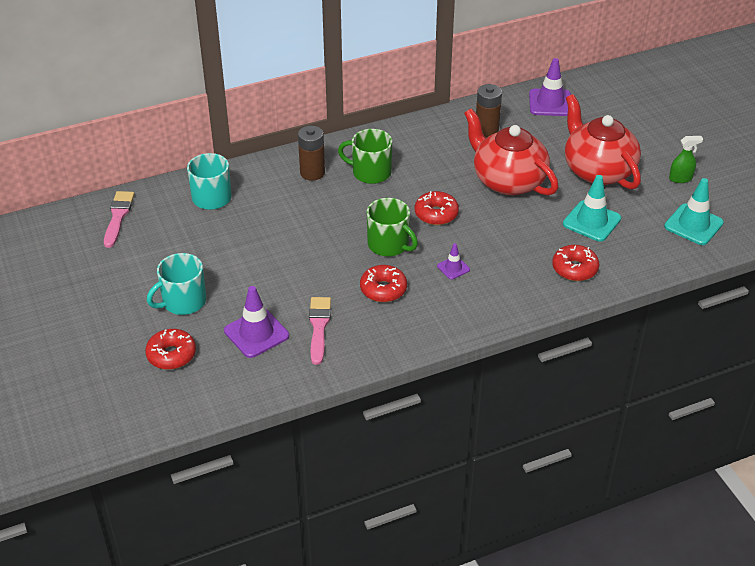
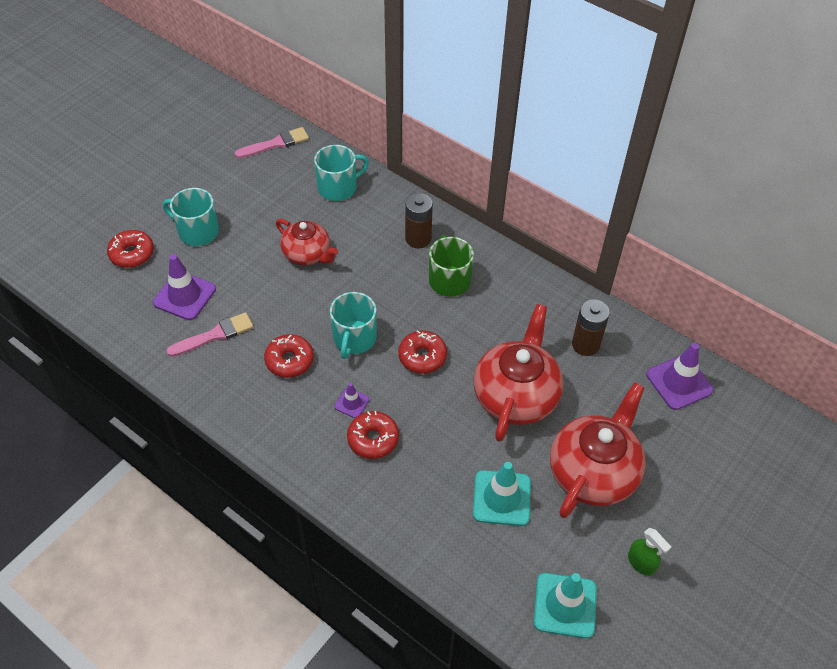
camera: 60 degrees right, 10 degrees up
green mug [367,198,418,257] -> turquoise mug [330,292,377,359]
red donut [552,245,599,281] -> red donut moved to [347,411,399,459]
none -> red teapot [276,219,338,265]

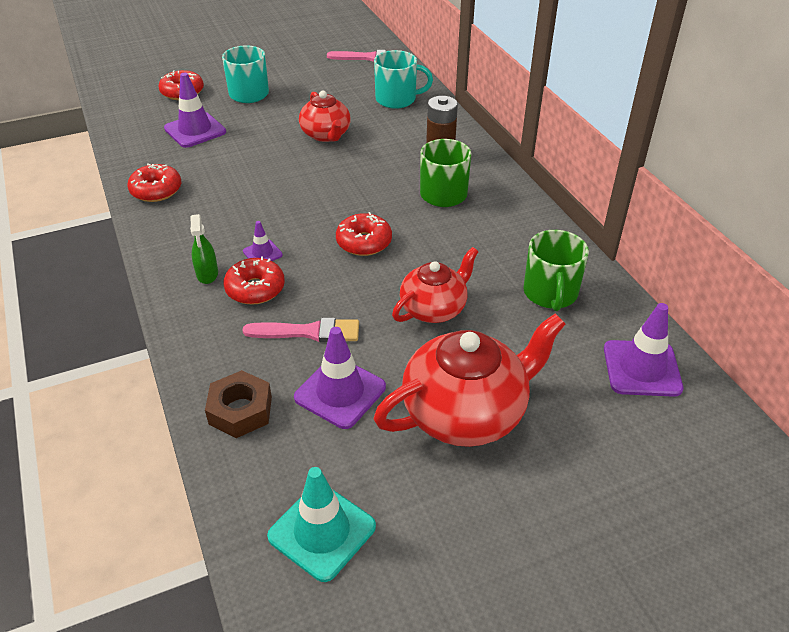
camera: 30 degrees right, 10 degrees down
pink brush [166,312,254,357] -> pink brush moved to [242,318,359,342]
red donut [264,334,314,378] -> red donut moved to [127,163,181,202]
turquoise mug [330,292,377,359] -> none
turquoise traffic cone [473,462,531,526] -> purple traffic cone [294,327,386,429]
red teapot [474,304,564,442] -> red teapot [392,247,479,323], size x0.62
brown battery [572,299,610,356] -> green mug [523,230,589,311]
green spray bottle [628,528,671,576] -> green spray bottle moved to [190,214,218,284]
none -> brown nut [205,370,272,438]

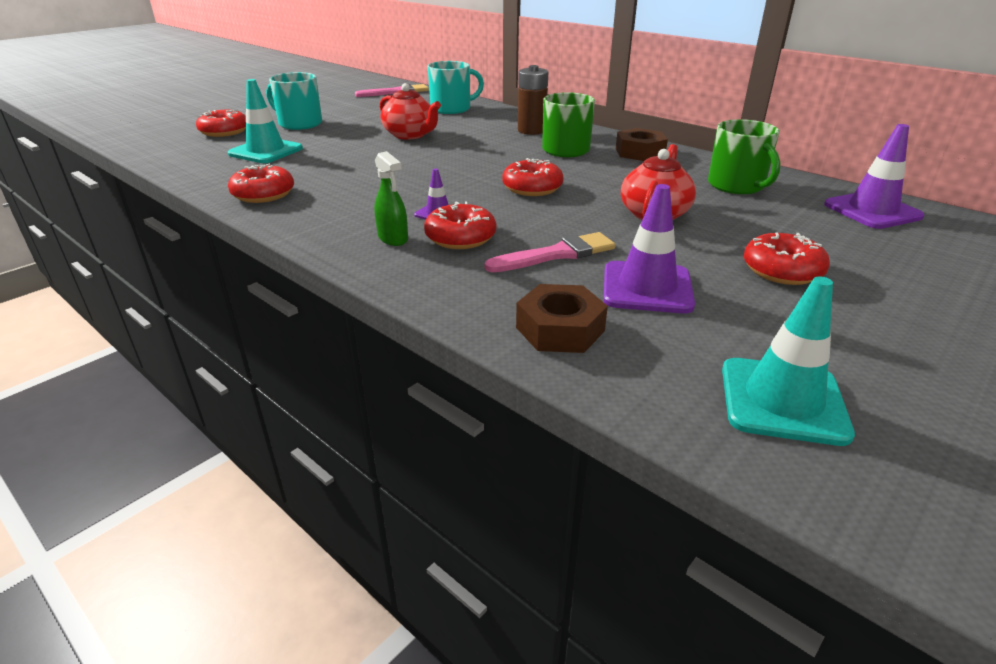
camera: 25 degrees left, 10 degrees down
purple traffic cone [164,73,226,148] -> turquoise traffic cone [228,79,303,163]
red teapot [374,313,566,447] -> red donut [743,232,830,285]
none -> brown nut [616,128,668,161]

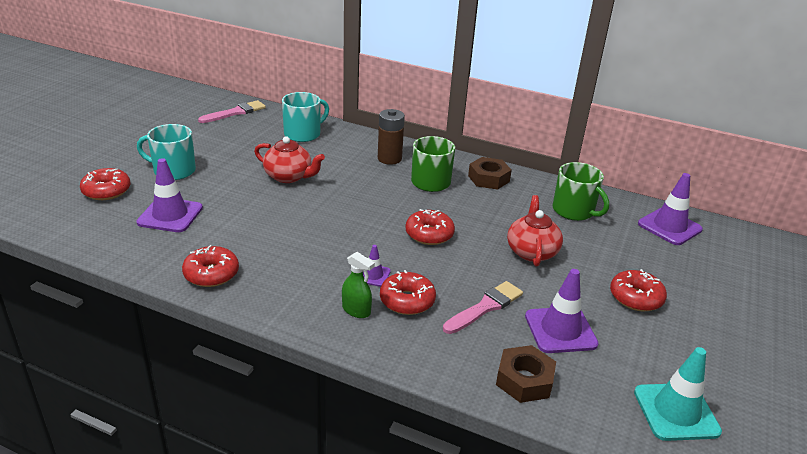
camera: 20 degrees left, 0 degrees up
turquoise traffic cone [228,79,303,163] -> purple traffic cone [137,158,203,232]

